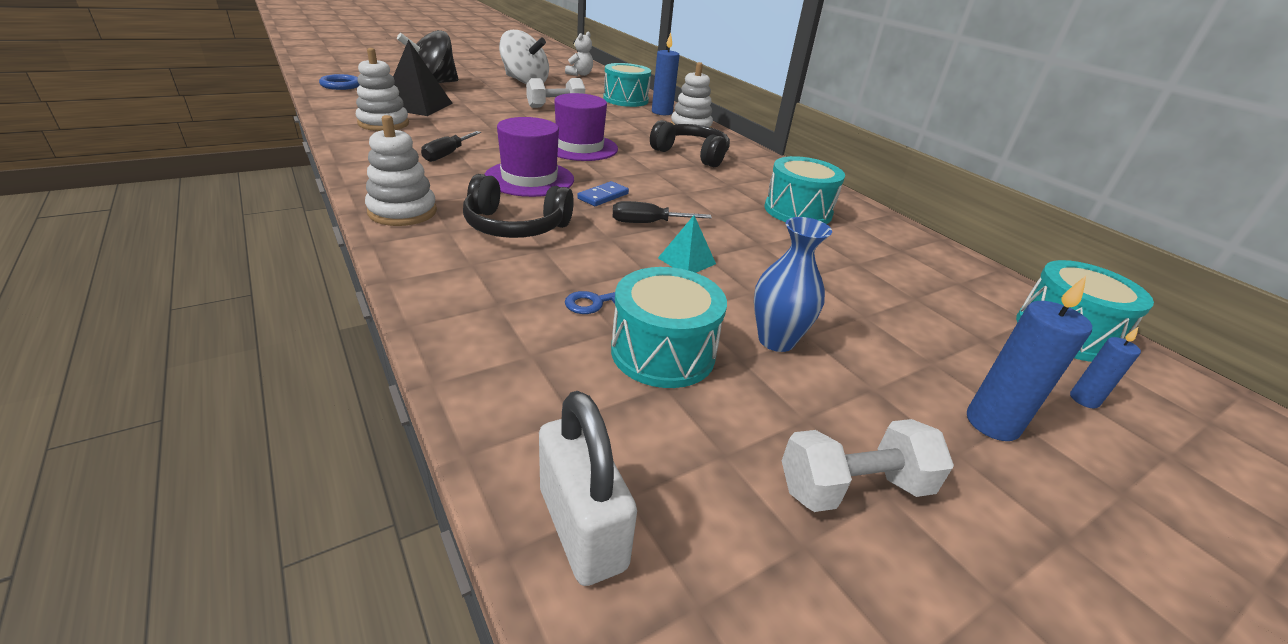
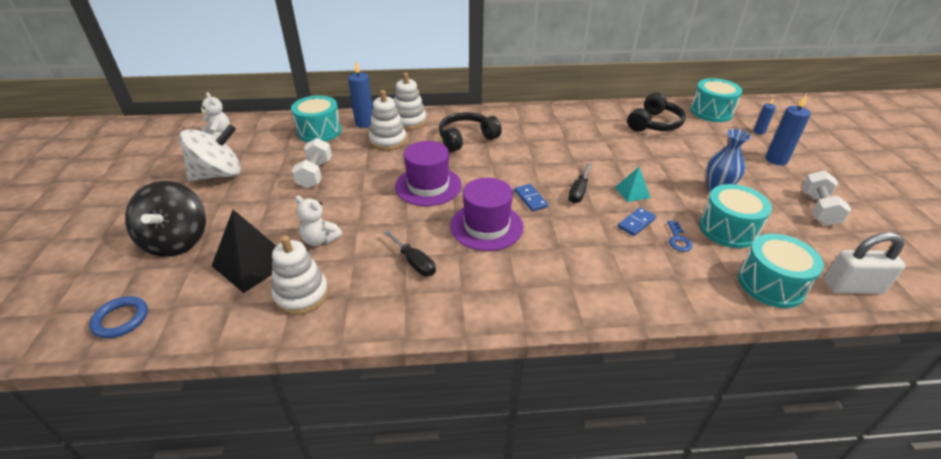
camera: 60 degrees left, 5 degrees up
white stacking toy [365,115,437,226] -> white stacking toy moved to [369,90,407,150]
black headphones [463,174,574,238] -> black headphones moved to [627,92,686,132]
turquoise drum [765,156,845,224] -> turquoise drum moved to [738,234,824,308]
none -> white teddy bear [295,196,342,246]
none -> blue domino [618,207,656,236]

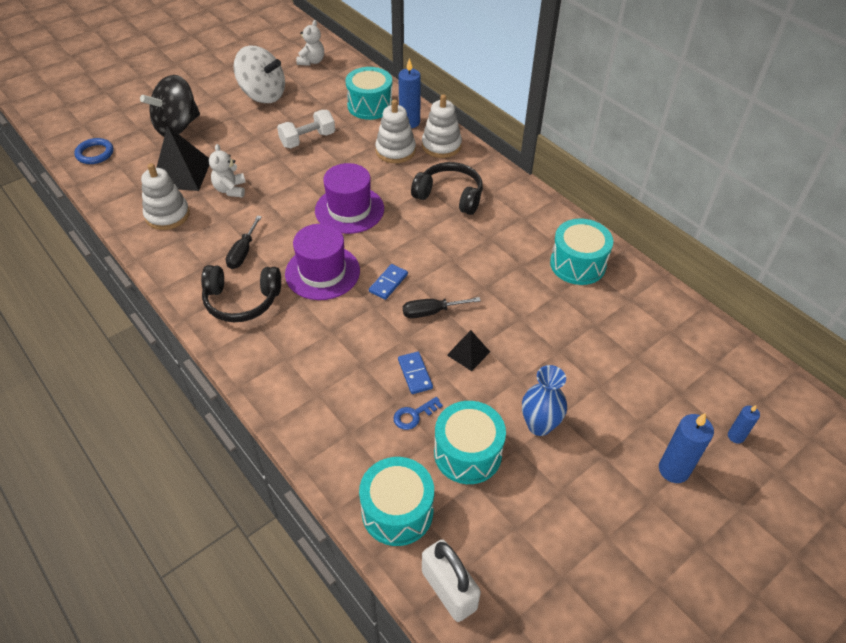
camera: 55 degrees right, 10 degrees up
turquoise pyramid [615,167,651,202] -> black pyramid [447,330,490,371]
blue domino [618,207,656,236] -> blue domino turned 60 degrees clockwise [398,352,433,394]
black headphones [627,92,686,132] -> black headphones moved to [201,265,281,322]
turquoise drum [690,78,742,122] -> turquoise drum moved to [550,219,613,285]
white dumbbell [802,171,851,226] -> none

